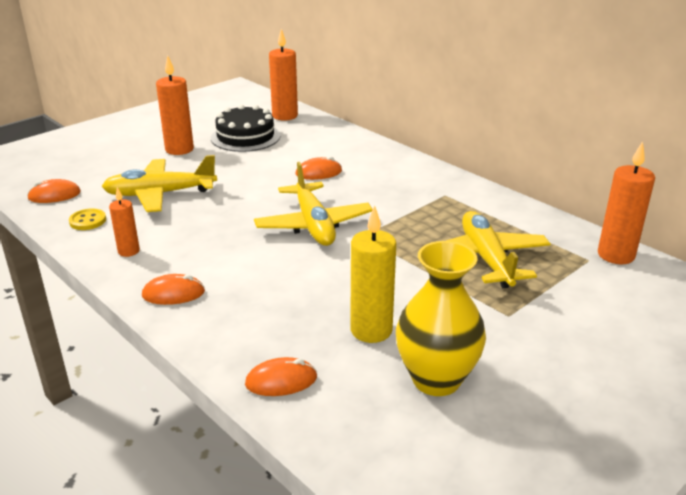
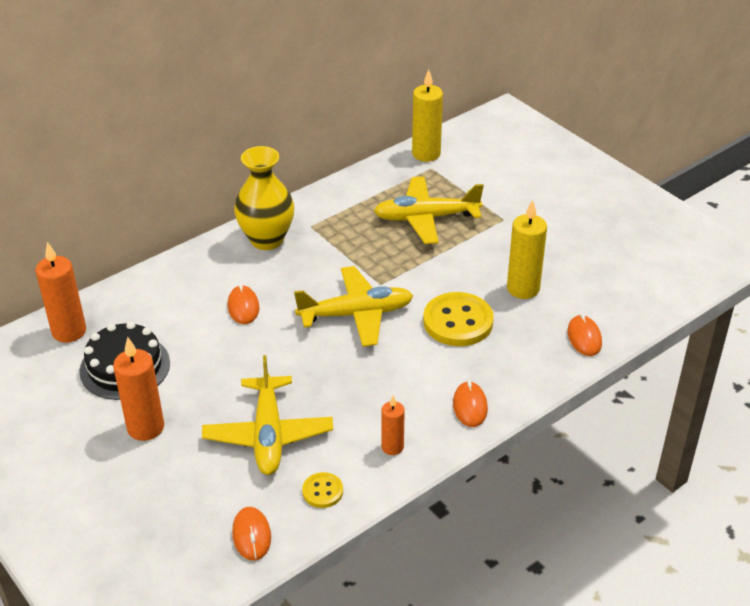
camera: 85 degrees left, 10 degrees up
yellow vase [396,241,486,396] -> yellow vase moved to [234,146,294,250]
orange candle [598,141,655,264] -> yellow candle [412,69,443,162]
none -> yellow button [423,292,494,346]

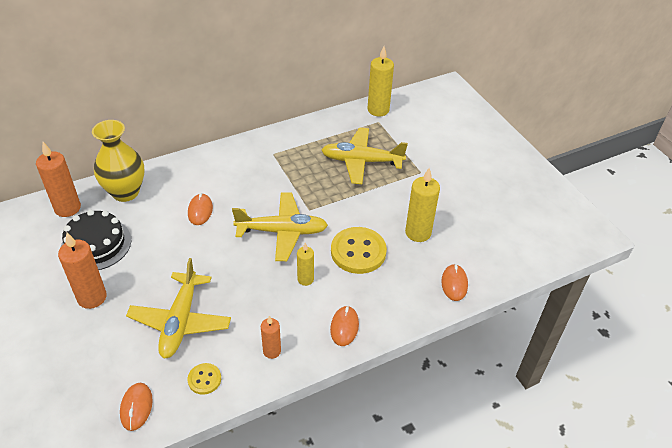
camera: 10 degrees right, 5 degrees up
yellow vase [234,146,294,250] -> yellow vase moved to [92,120,145,202]
none -> yellow candle [297,243,314,286]

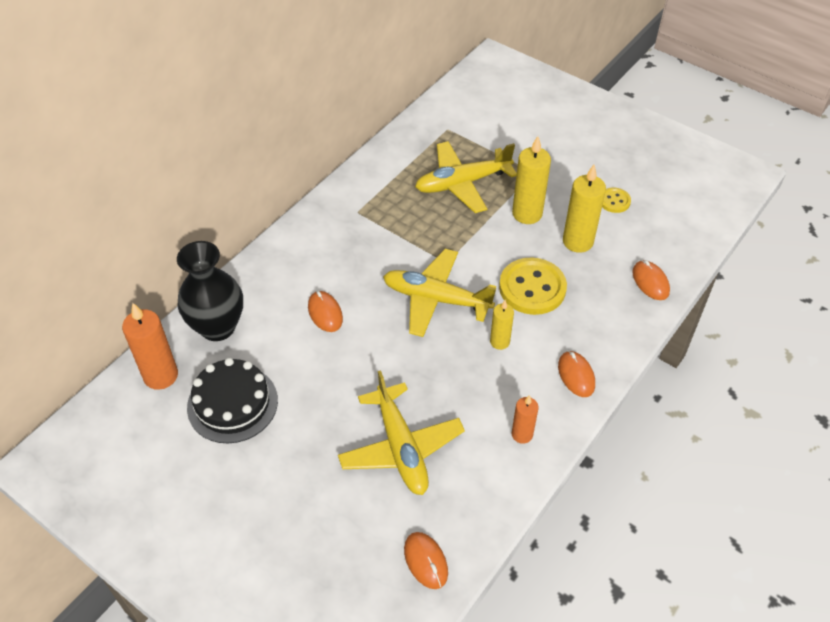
camera: 25 degrees left, 5 degrees up
orange candle [58,233,107,309] -> none
yellow vase [92,120,145,202] -> black vase [177,241,243,341]
yellow button [188,363,221,395] -> yellow button moved to [602,187,631,213]
yellow plane [232,192,328,261] -> yellow plane turned 135 degrees counterclockwise [383,249,496,337]
yellow candle [368,46,394,116] -> yellow candle moved to [512,136,551,224]

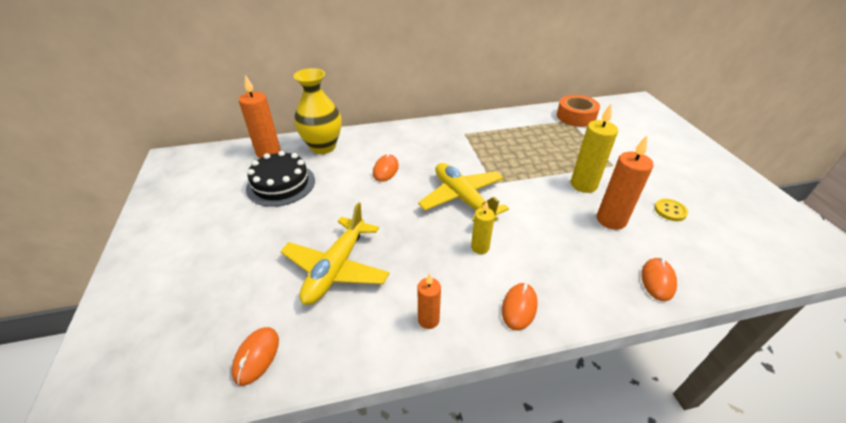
camera: 40 degrees right, 10 degrees down
black vase [177,241,243,341] -> yellow vase [294,68,342,154]
yellow plane [415,141,517,213] -> none
yellow button [499,258,567,315] -> none
yellow candle [563,165,606,253] -> orange candle [597,136,654,230]
none -> orange tape [557,95,600,127]

